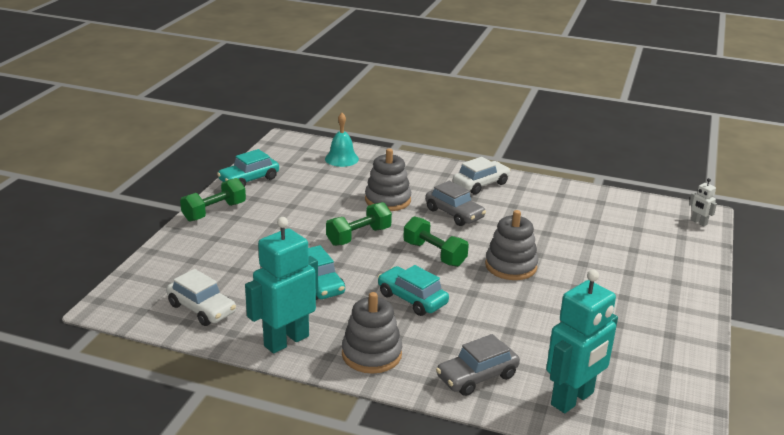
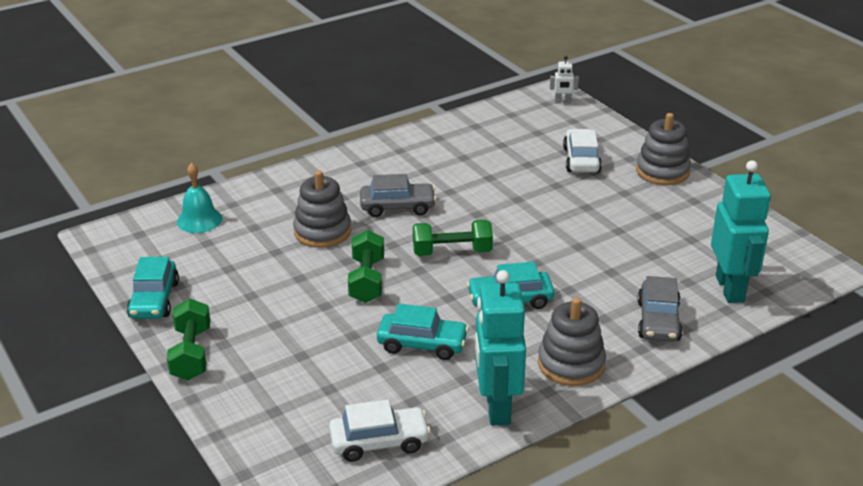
camera: 50 degrees left, 5 degrees up
white car [453,157,510,194] -> white car moved to [563,129,602,173]
grey stacking toy [485,210,538,280] -> grey stacking toy moved to [636,113,691,185]

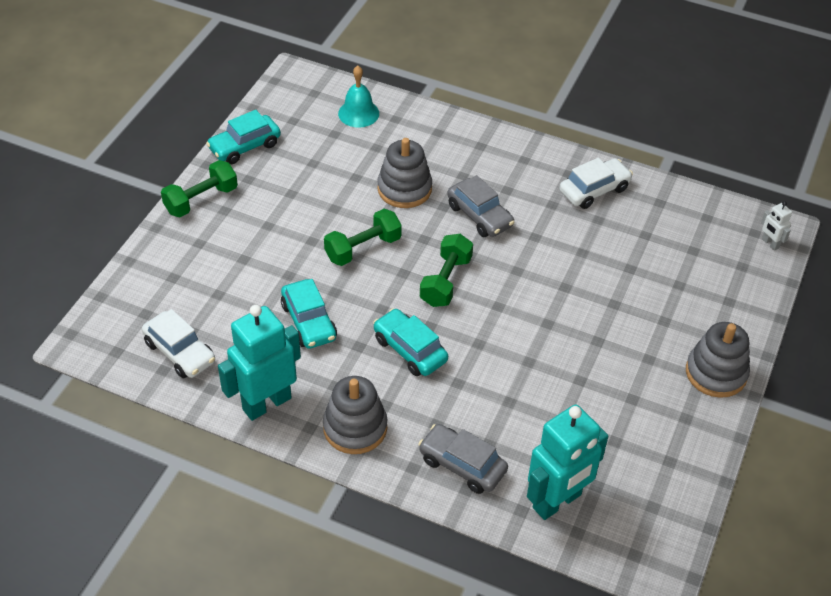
camera: 55 degrees right, 15 degrees up
green dumbbell [413,220,493,256] -> green dumbbell turned 60 degrees clockwise [420,234,473,307]
white car [563,129,602,173] -> white car moved to [560,158,633,209]
grey car [637,276,683,342] -> grey car turned 60 degrees clockwise [418,424,508,494]

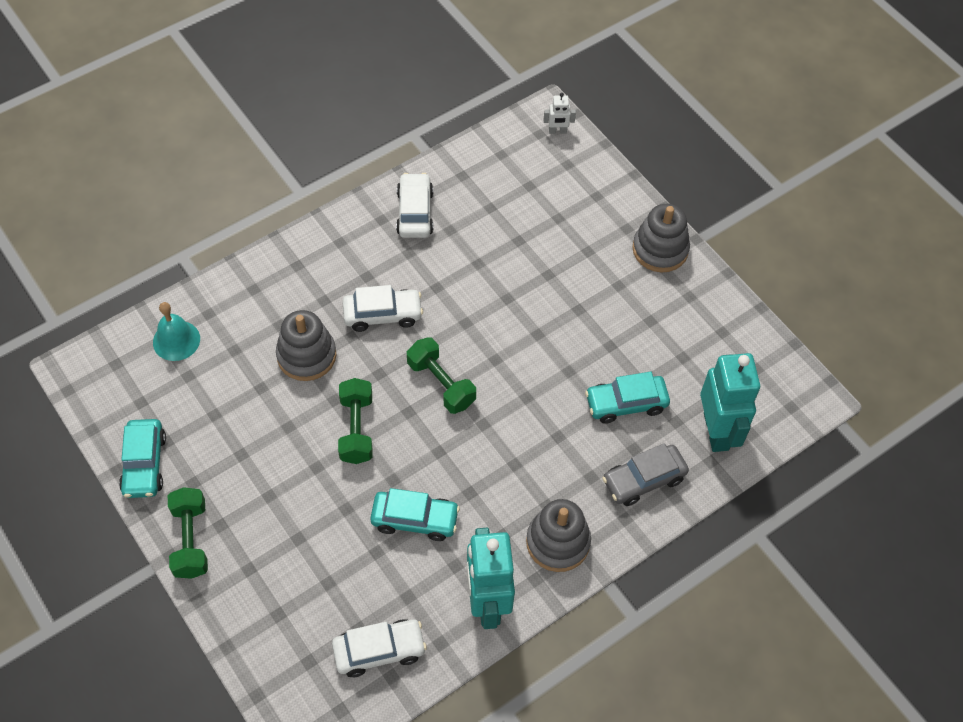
camera: 60 degrees left, 10 degrees up
turquoise car [373,308,448,376] -> turquoise car moved to [585,372,670,424]
grey car [447,175,515,237] -> white car [342,285,423,332]

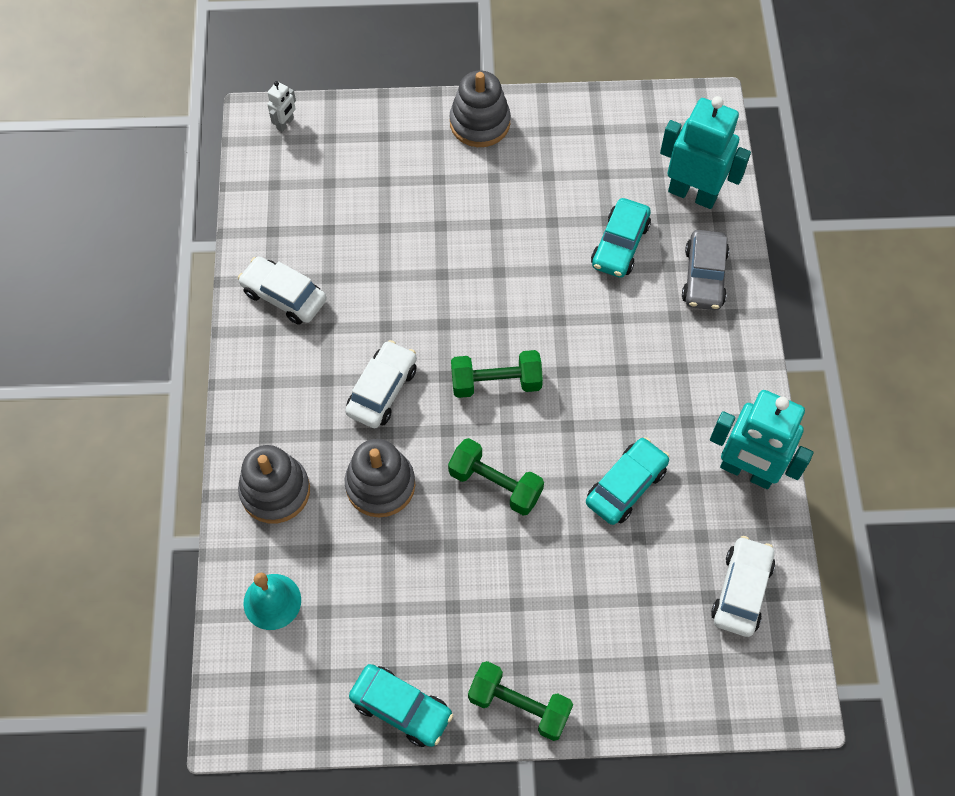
camera: 55 degrees left, 5 degrees up
grey stacking toy [526,499,591,572] -> grey stacking toy moved to [238,445,310,523]

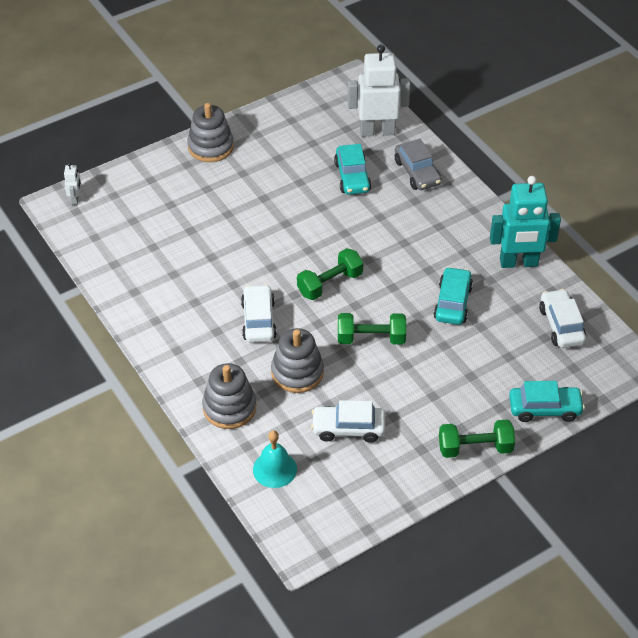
camera: 30 degrees left, 15 degrees down
white car [238,256,327,325] -> white car moved to [311,400,385,443]
turquoise car [349,664,453,747] -> turquoise car moved to [509,381,585,422]
turquoise robot [660,96,751,209] -> white robot [348,45,410,137]

